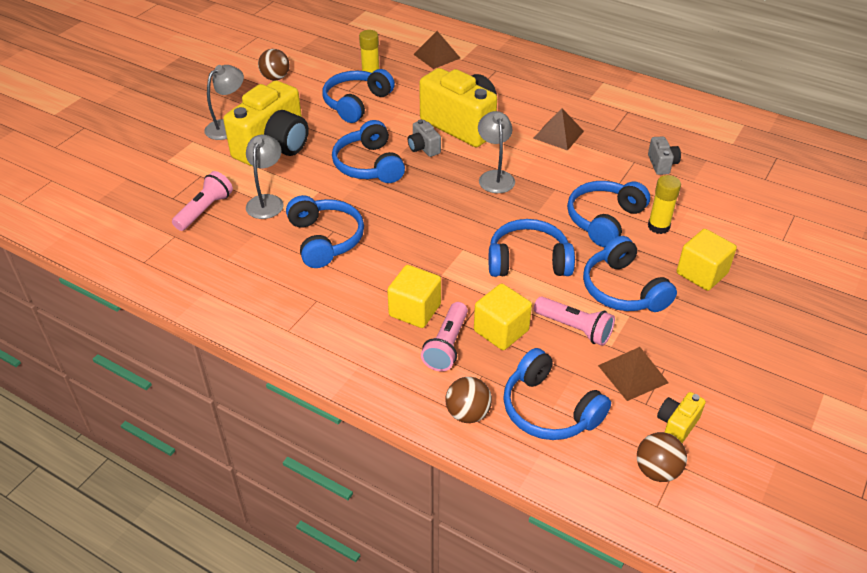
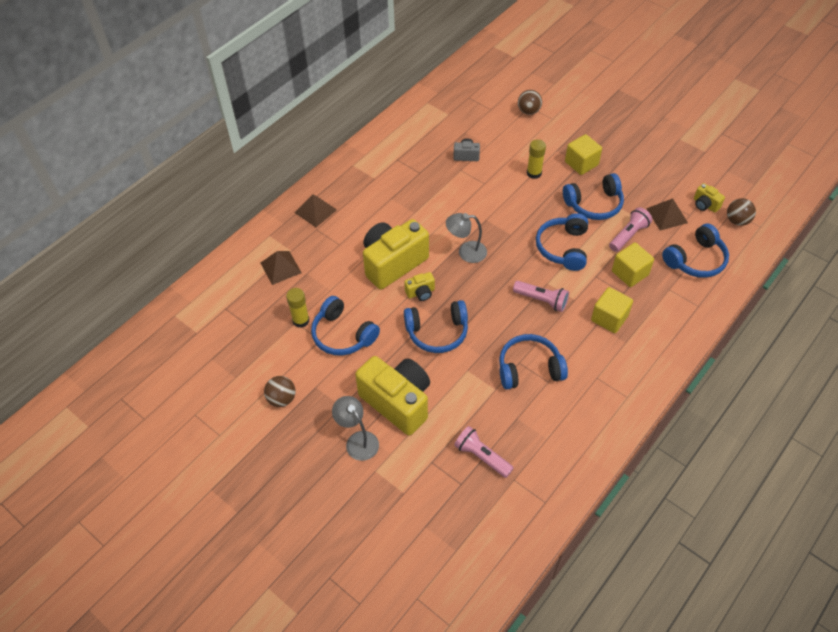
camera: 80 degrees left, 10 degrees up
grey lamp [246,135,284,219] -> none
grey camera [408,120,441,157] -> yellow camera [404,272,435,301]
pink flashlight [421,302,468,371] -> pink flashlight moved to [513,281,569,312]
brown ball [445,377,492,423] -> brown ball moved to [518,90,542,115]
brown pyramid [533,108,584,151] -> brown pyramid moved to [295,194,337,227]
blue headphones [567,181,650,247] -> none

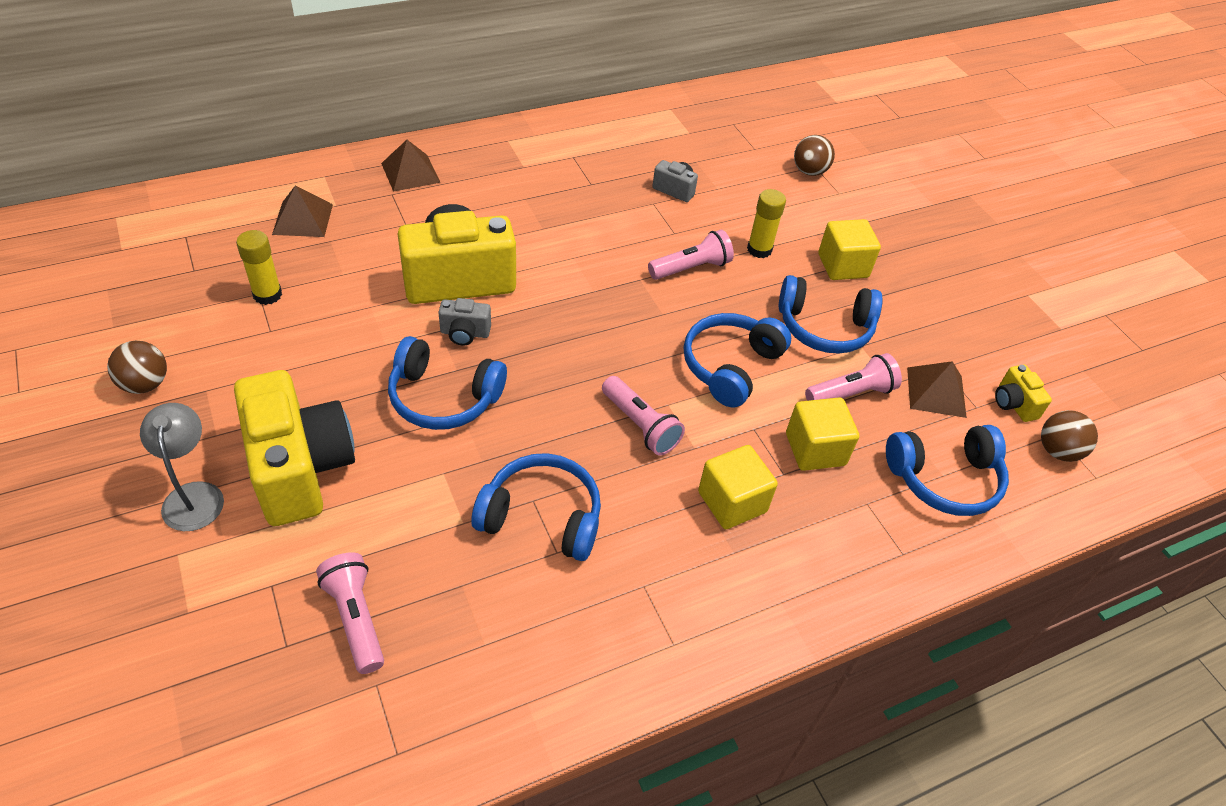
camera: 20 degrees right, 5 degrees down
blue headphones [311,296,380,356] -> none
yellow camera [404,272,435,301] -> grey camera [438,298,491,346]
grey lamp [446,213,487,263] -> none
none -> pink flashlight [648,229,734,280]

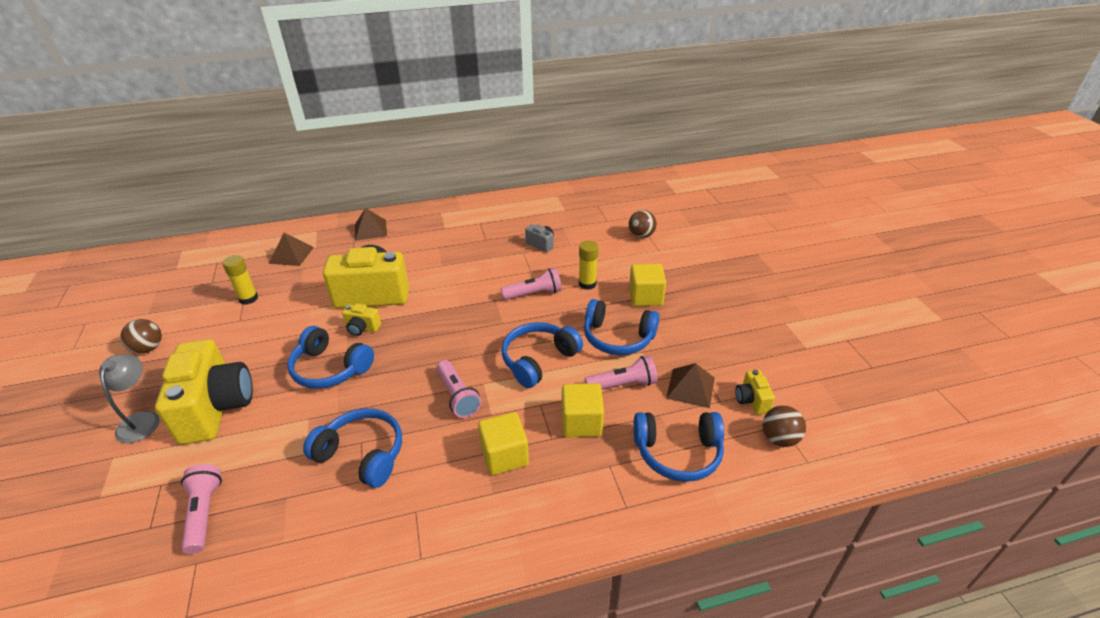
camera: 15 degrees right, 10 degrees down
grey camera [438,298,491,346] -> yellow camera [342,304,381,336]

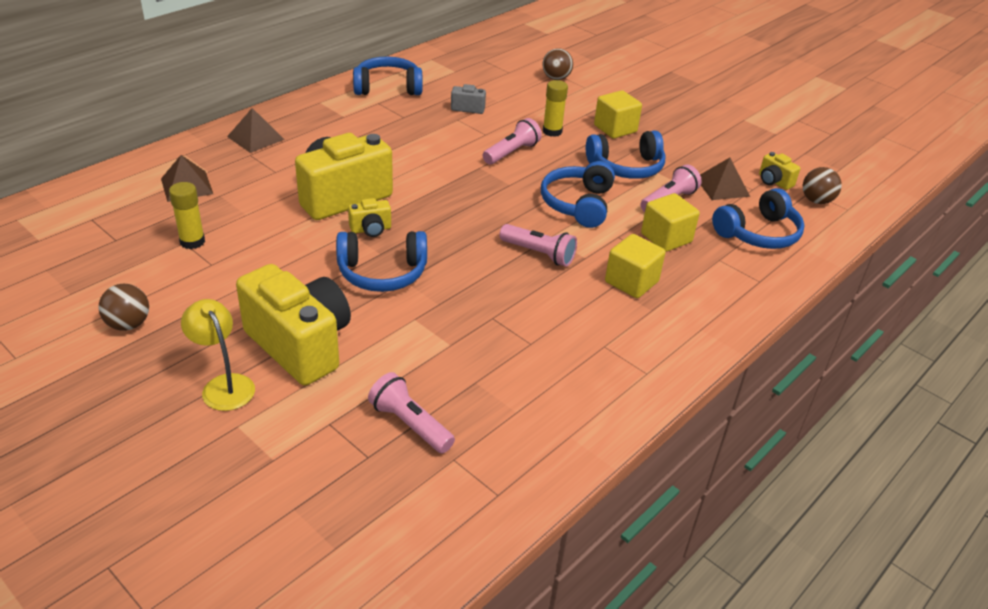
camera: 35 degrees left, 0 degrees up
grey lamp [99,354,160,443] -> yellow lamp [181,299,255,411]
blue headphones [303,408,402,488] -> blue headphones moved to [353,56,423,95]

